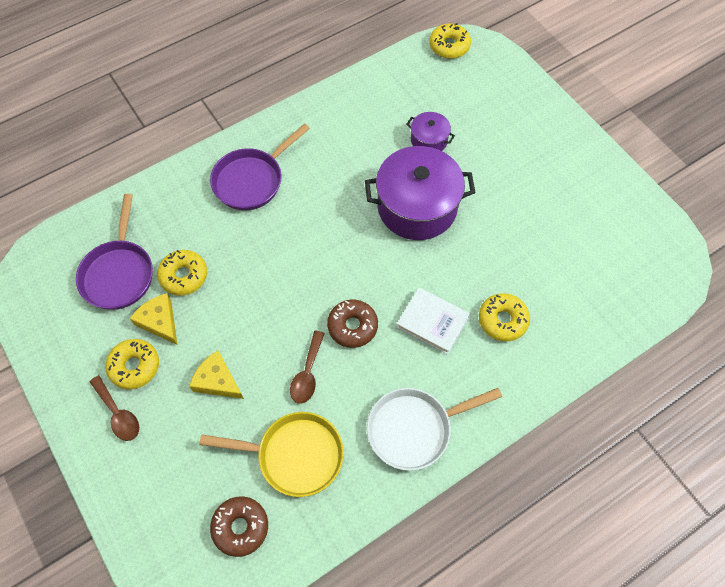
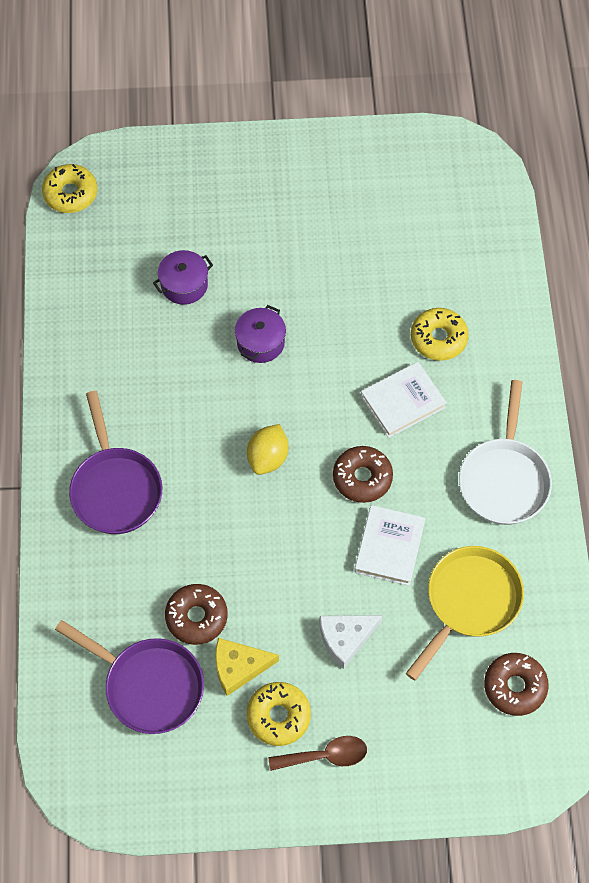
camera: 60 degrees left, 0 degrees up
yellow donut [157,250,207,296] -> brown donut [165,584,228,645]
yellow cheese [189,351,244,399] -> white cheese [319,615,383,669]
brown spoon [290,331,325,404] -> white book [354,505,426,586]
purple pot [365,146,476,240] -> purple pot [235,305,286,363], size x0.49
none -> yellow lemon [247,424,289,475]

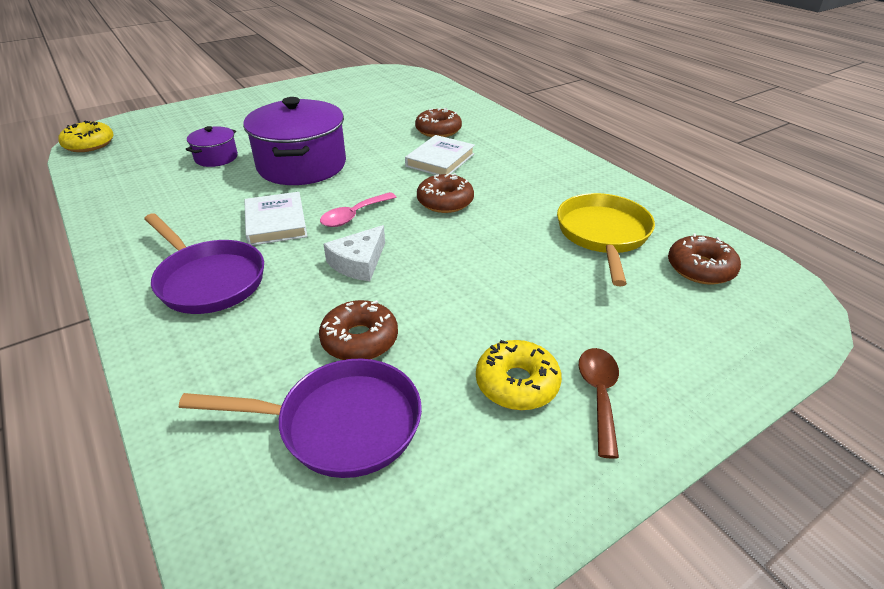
camera: 30 degrees left, 25 degrees down
yellow cheese [215,638,279,696] -> none
purple pot [235,305,286,363] -> purple pot [243,97,346,185], size x2.06
yellow lemon [247,424,289,475] -> pink spoon [320,192,396,227]
brown spoon [268,736,367,771] -> brown spoon turned 45 degrees counterclockwise [579,348,619,459]
white cheese [319,615,383,669] -> white cheese moved to [323,225,385,281]
white book [354,505,426,586] -> white book moved to [244,192,308,245]
yellow donut [411,308,469,361] -> brown donut [415,108,462,137]
white pan [459,380,552,525] -> none

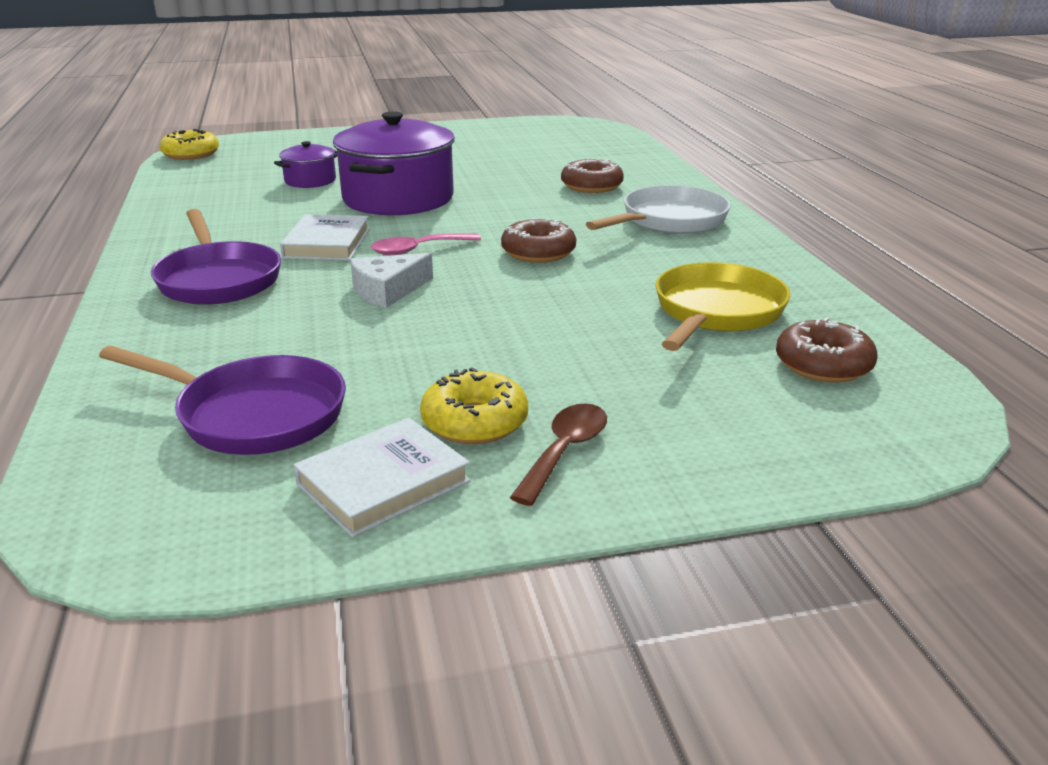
camera: 20 degrees right, 10 degrees down
brown donut [319,300,398,360] -> none
white book [405,135,475,175] -> white book moved to [294,417,470,537]
none -> white pan [586,185,731,234]

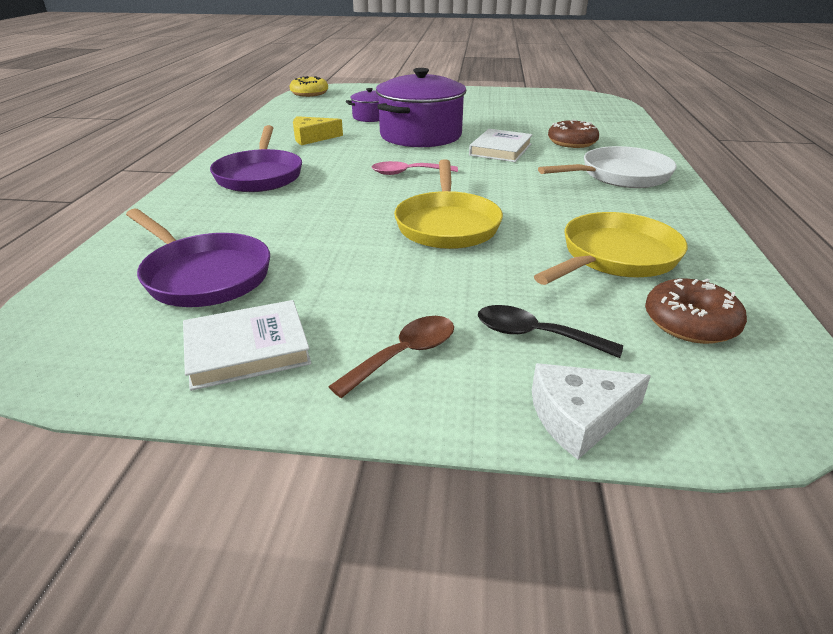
camera: 20 degrees right, 5 degrees up
white book [280,214,370,260] -> white book moved to [469,129,533,162]
white cheese [350,253,433,308] -> white cheese moved to [532,363,651,459]
yellow donut [420,367,528,444] -> none
brown donut [501,218,576,263] -> none
none -> yellow cheese [293,116,343,145]
none -> yellow pan [394,159,503,249]
none -> black spoon [478,305,623,358]

